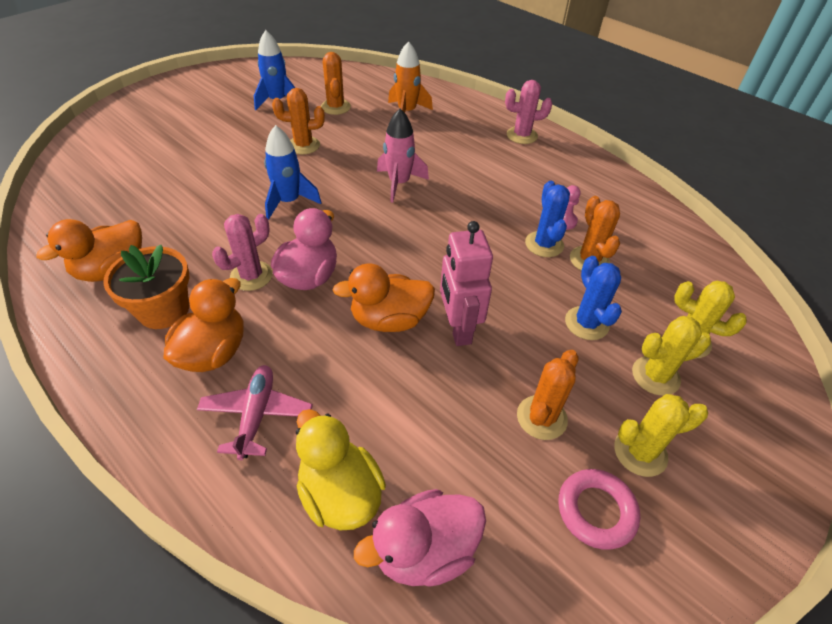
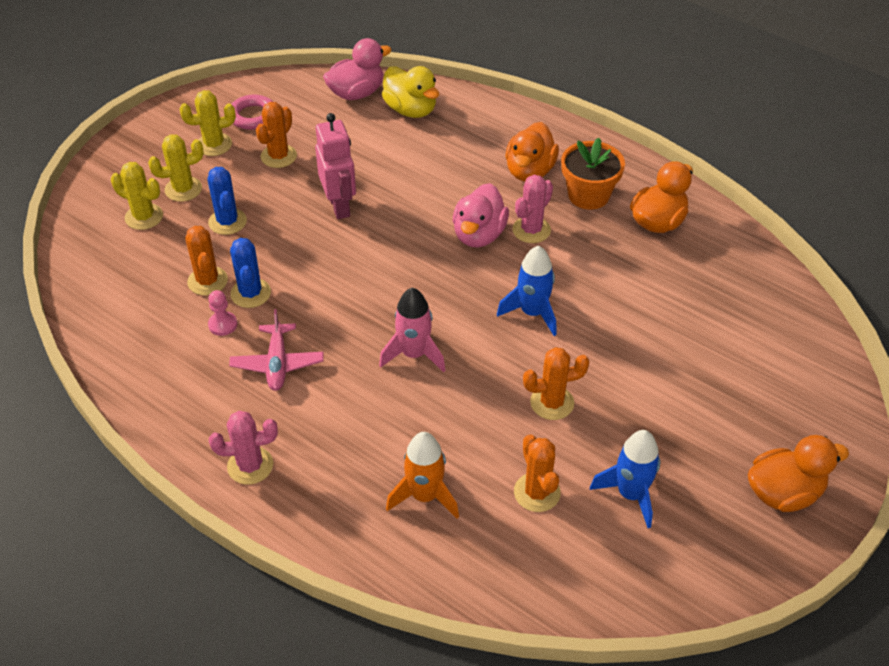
camera: 175 degrees right, 0 degrees up
pink plane [197,365,313,460] -> pink plane moved to [229,309,324,391]
orange duck [333,263,435,332] -> orange duck moved to [748,435,849,512]

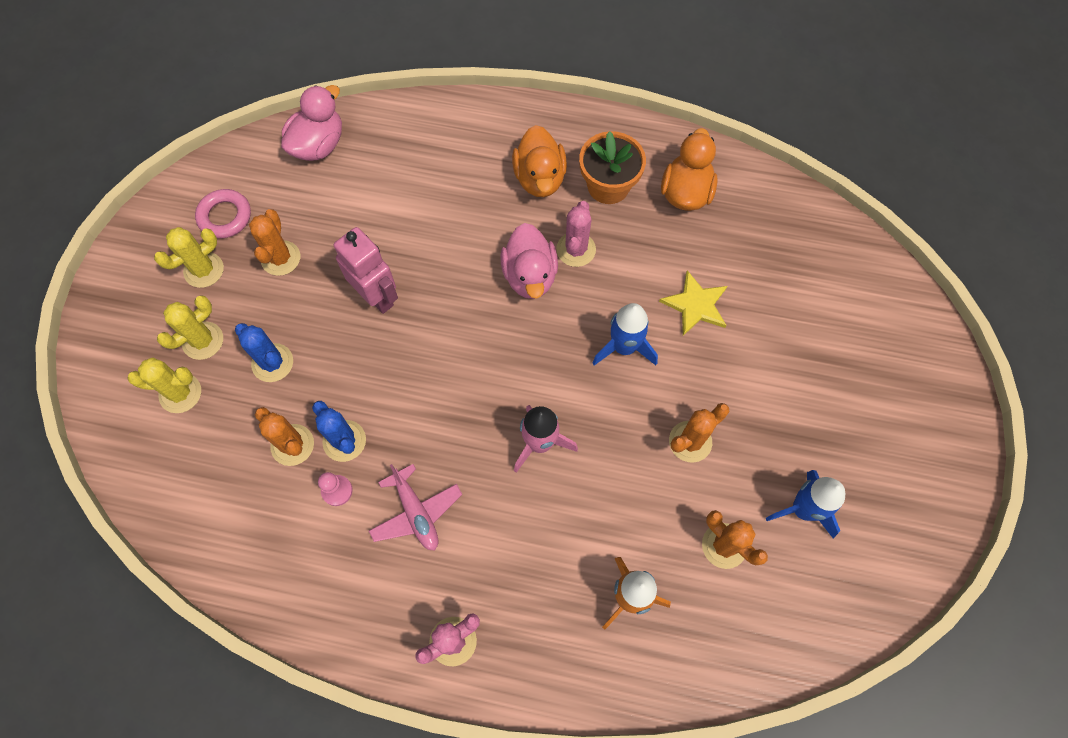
camera: 25 degrees left, 20 degrees up
yellow duck [382,66,439,118] -> none
orange duck [748,435,849,512] -> none
none -> yellow star [659,270,728,336]

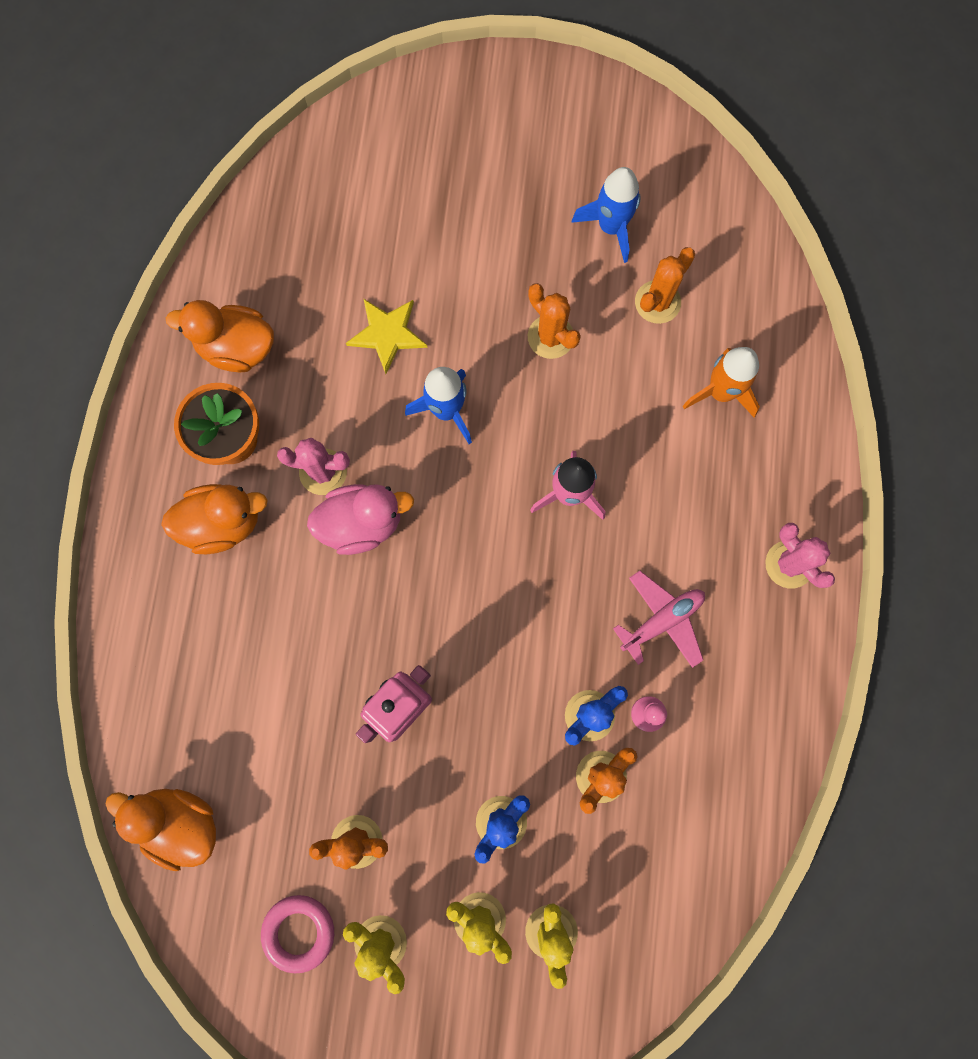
camera: 95 degrees left, 10 degrees up
pink duck [281,85,342,161] -> orange duck [106,789,216,871]

